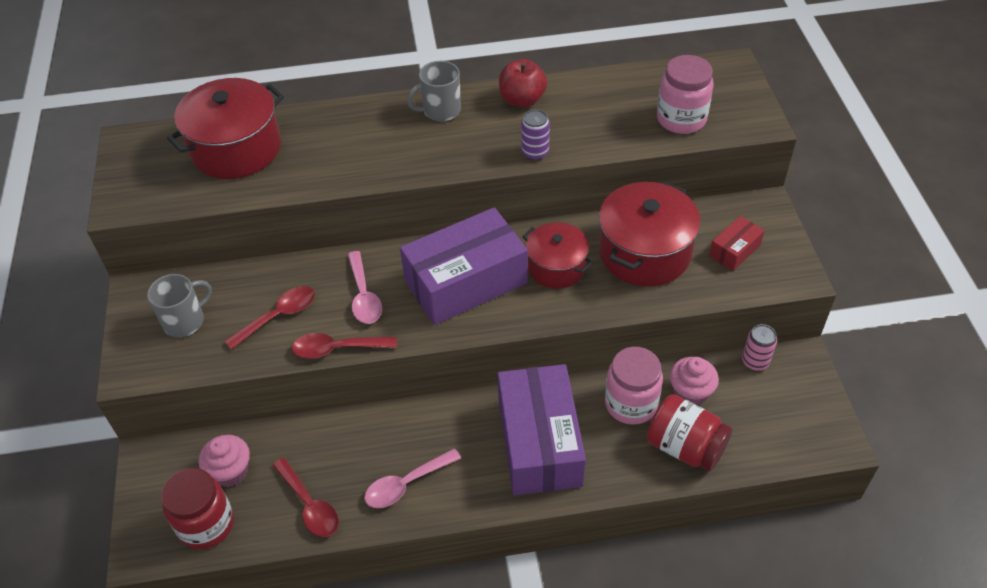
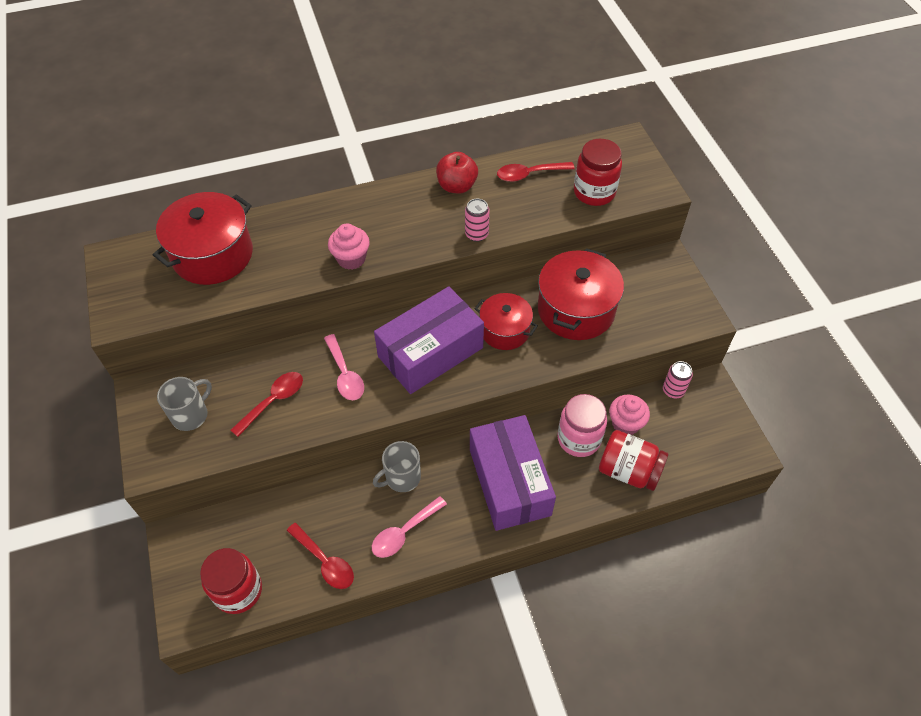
camera: 10 degrees left, 5 degrees up
pink cupcake [198,435,250,487] -> pink cupcake moved to [328,223,370,270]
red spoon [292,333,397,359] -> red spoon moved to [497,162,575,182]
grey mug [407,61,461,122] -> grey mug moved to [373,441,421,492]
purple can [521,109,550,161] -> pink can [465,199,490,242]
pink jar [657,55,714,134] -> red jar [574,139,622,206]
red box [709,216,765,271] -> none

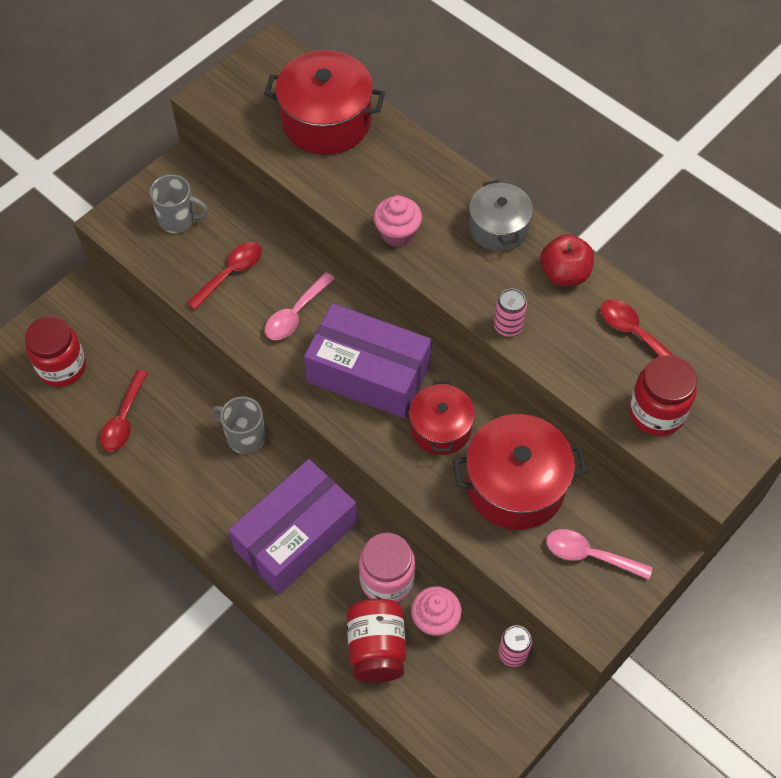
camera: 60 degrees right, 5 degrees up
red spoon [231,372,303,437] -> red spoon turned 60 degrees counterclockwise [187,242,262,310]
pink spoon [372,496,447,558] -> pink spoon moved to [546,529,653,580]
none -> grey pot [469,180,533,252]

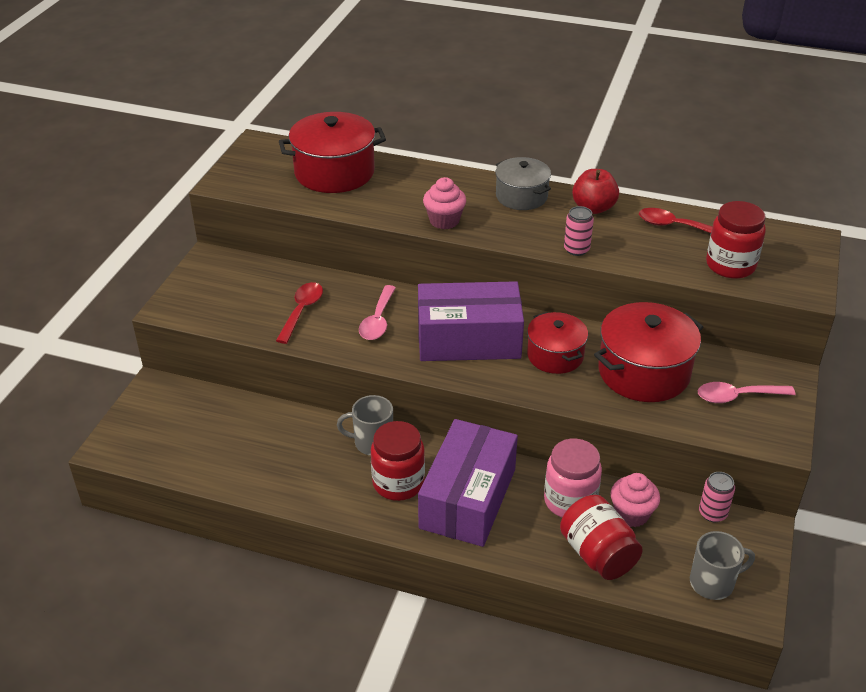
camera: 25 degrees left, 20 degrees down
red jar [25,316,86,387] -> red jar moved to [371,421,425,501]
red spoon [100,370,148,451] -> none
grey mug [150,174,208,233] -> grey mug moved to [690,531,755,600]

